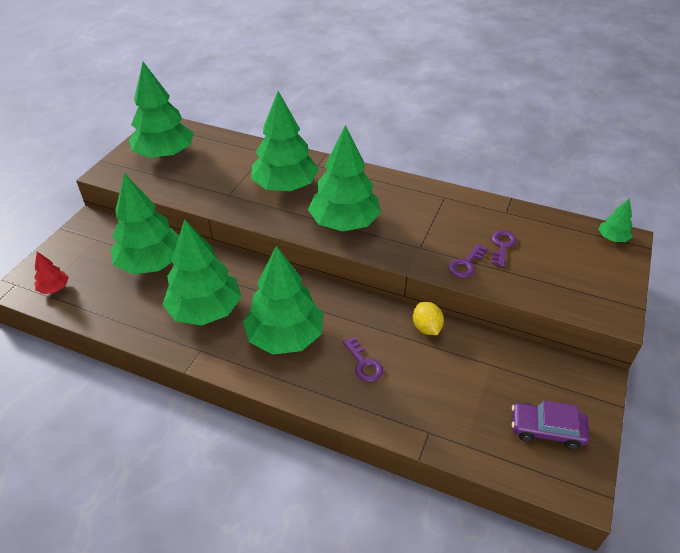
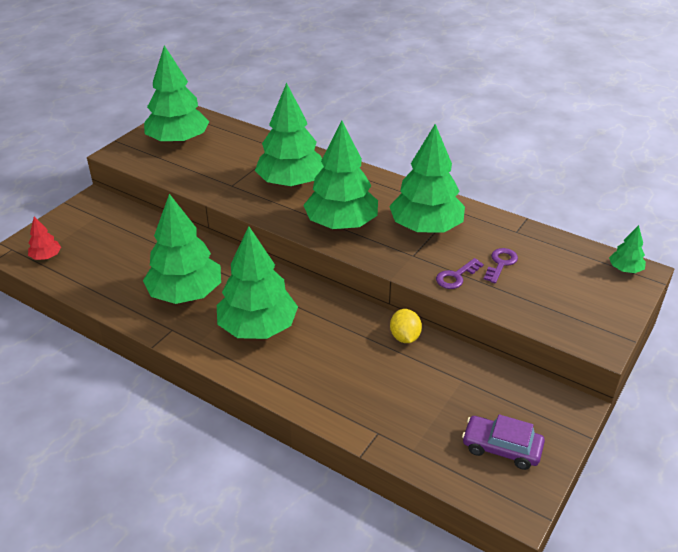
camera: 10 degrees right, 5 degrees down
green tree [111,173,179,274] -> green tree moved to [389,124,465,233]
purple key [343,337,383,382] -> none

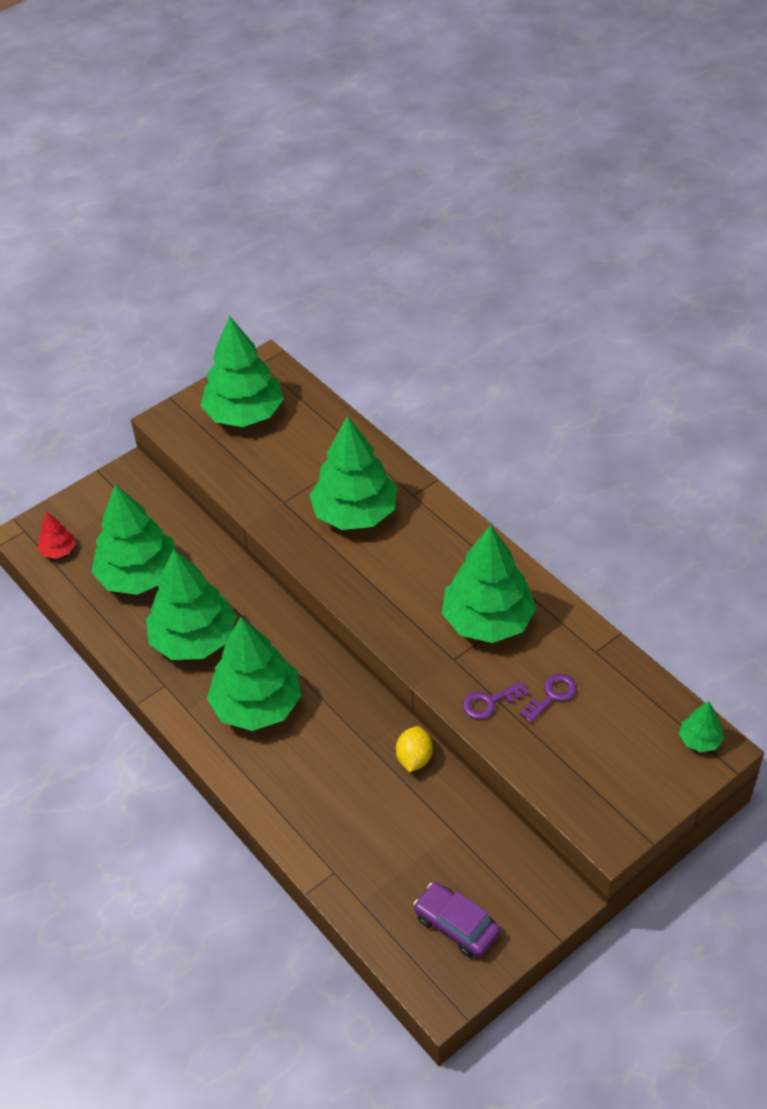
camera: 20 degrees right, 10 degrees up
green tree [303,121,378,229] -> green tree moved to [91,484,176,595]

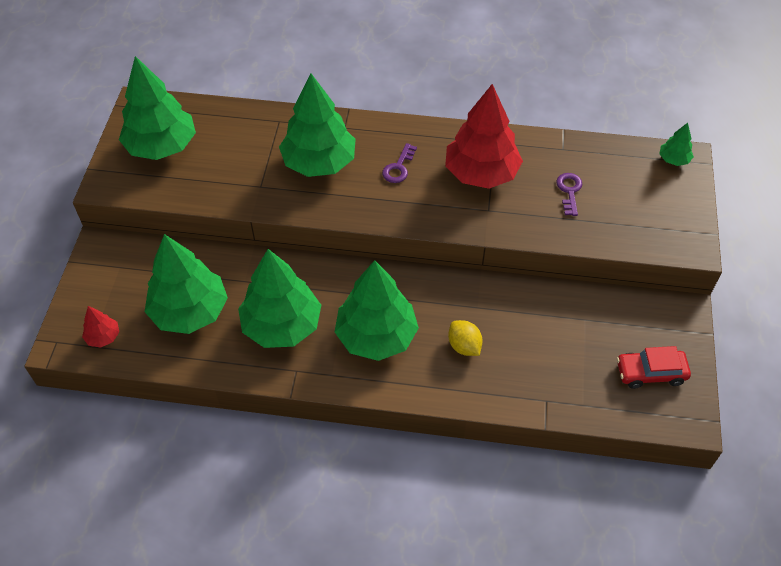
camera: 45 degrees left, 5 degrees up
yellow lemon [396,726,433,772] -> yellow lemon moved to [448,320,483,356]
purple car [413,882,500,957] -> red car [617,346,691,389]
green tree [442,525,536,643] -> red tree [445,84,523,189]
purple key [463,681,529,719] -> purple key moved to [382,143,417,183]

